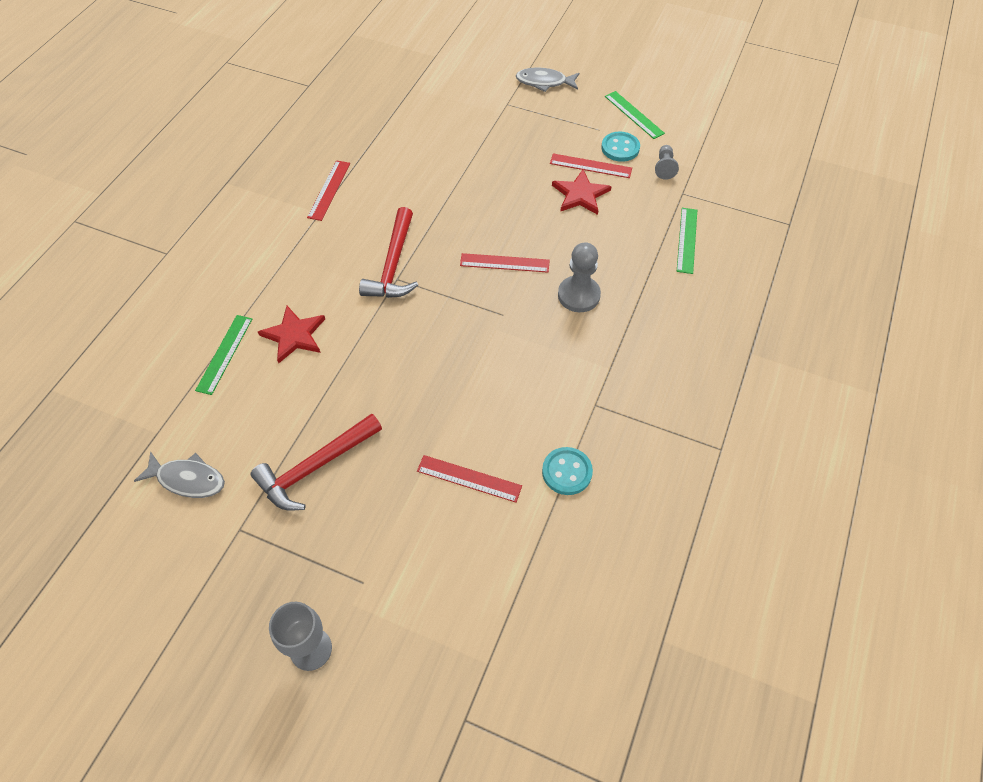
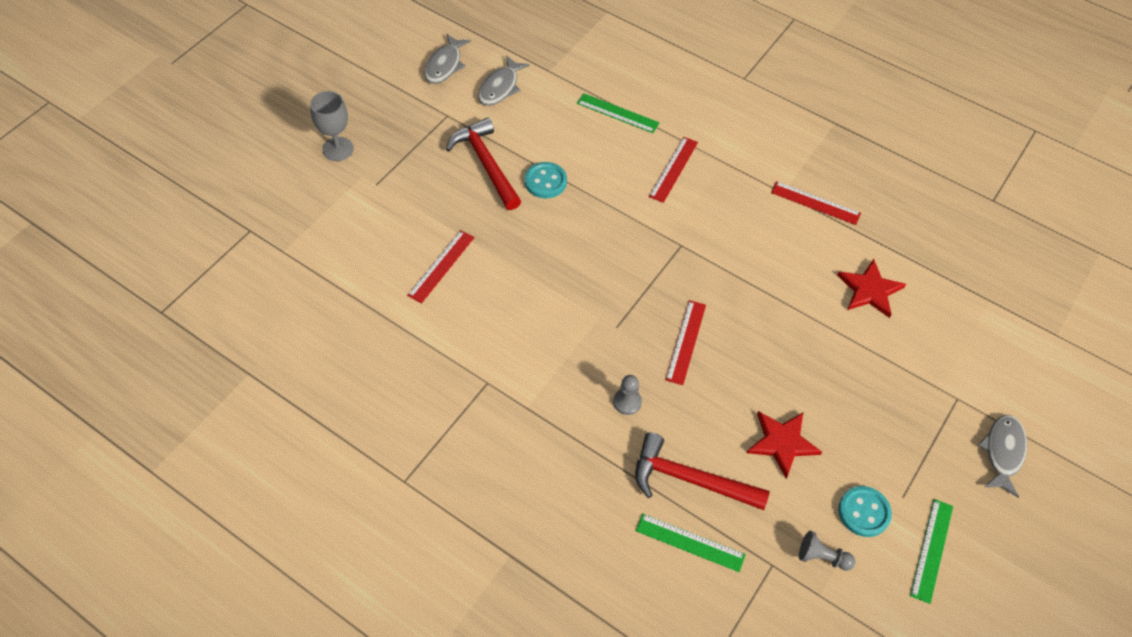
camera: 100 degrees right, 0 degrees up
red star [258,306,325,363] -> red star moved to [837,259,906,318]
red hammer [359,207,418,298] -> red hammer moved to [635,432,770,510]
turquoise button [542,447,593,495] -> turquoise button moved to [525,162,567,198]
red ruler [550,153,632,178] -> red ruler moved to [649,137,698,203]
grey pawn [558,242,601,312] -> grey pawn [613,375,642,415], size x0.60
green ruler [605,91,665,139] -> green ruler turned 45 degrees counterclockwise [910,499,953,604]
none -> grey fish [424,34,471,84]

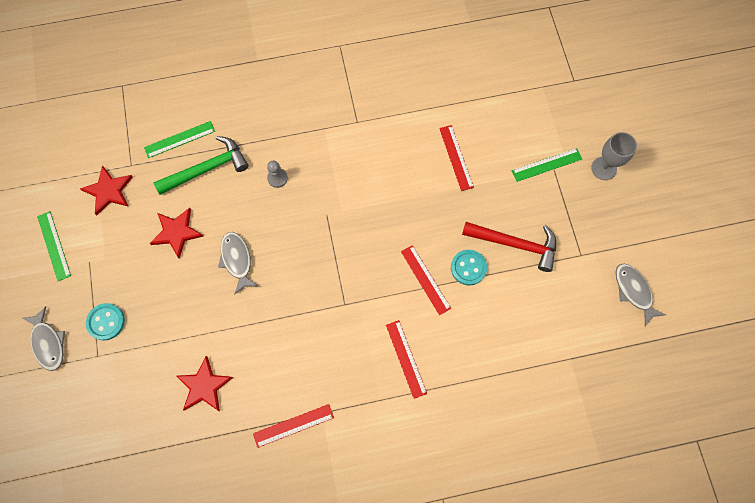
camera: 135 degrees right, 15 degrees up
grey fish [478,55,530,106] -> grey fish moved to [218,232,258,294]
green ruler [577,93,660,133] -> green ruler moved to [512,148,582,182]
red hammer [635,432,770,510] -> green hammer [154,136,249,195]
red ruler [666,300,706,385] -> red ruler moved to [401,245,451,315]
grey pawn [799,531,855,571] -> red star [80,165,133,215]
turquoise button [838,486,892,537] -> turquoise button moved to [86,303,125,341]

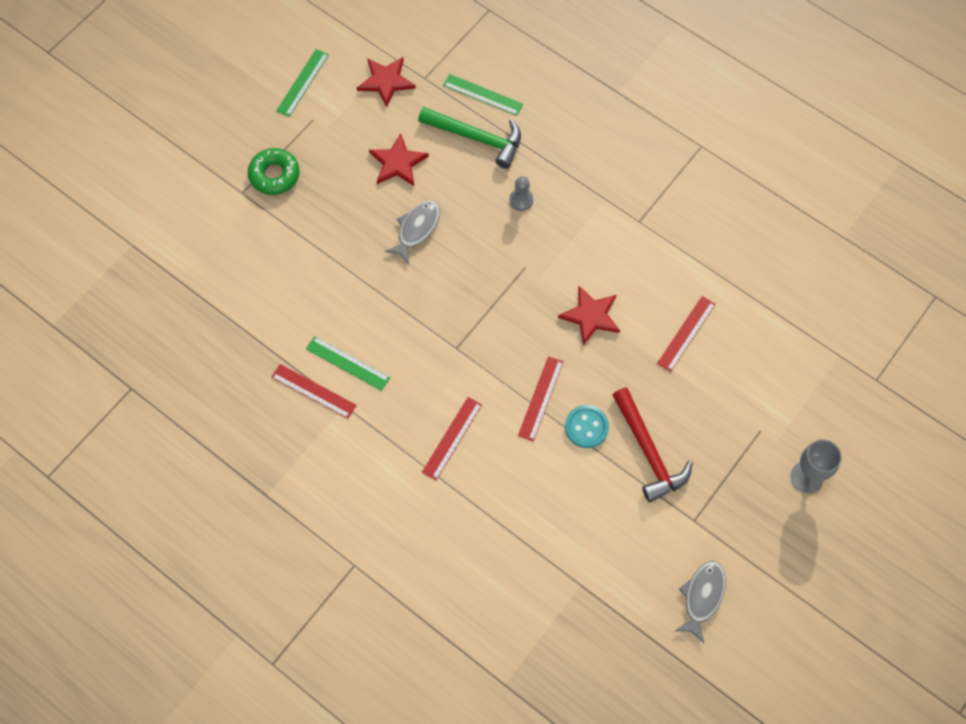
camera: 50 degrees right, 5 degrees down
grey fish [23,306,65,371] -> none
turquoise button [86,303,125,341] -> green donut [248,148,300,195]
red star [176,356,234,411] -> red star moved to [558,286,620,345]
green ruler [512,148,582,182] -> green ruler moved to [306,336,390,391]

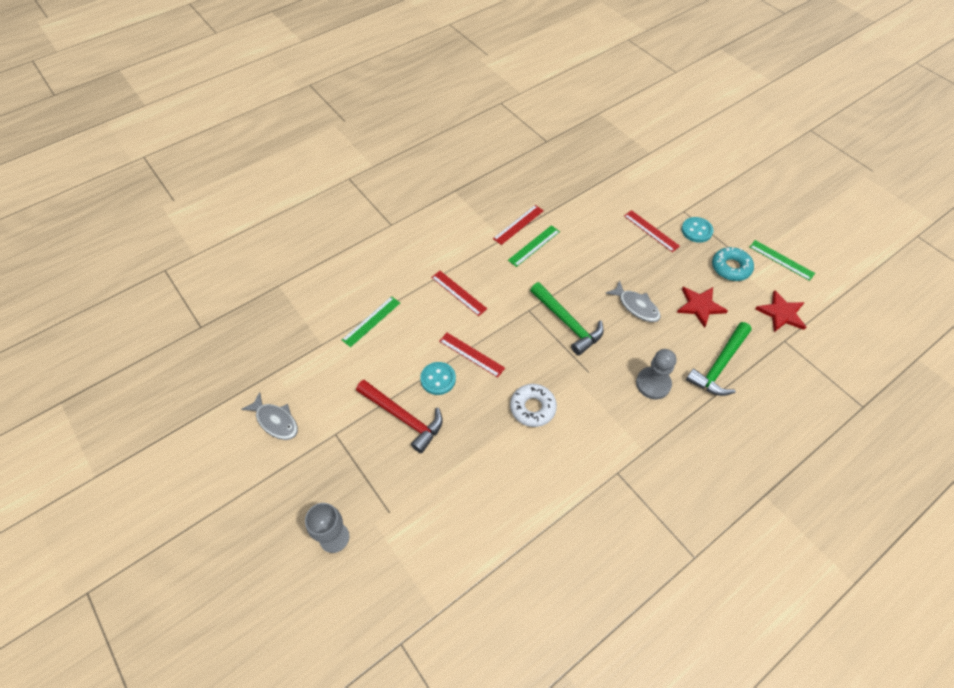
camera: 105 degrees right, 10 degrees down
green donut [248,148,300,195] -> turquoise button [681,217,713,243]
green ruler [443,74,523,116] -> green ruler moved to [342,296,400,347]
grey pawn [510,176,533,211] -> grey pawn [636,349,676,399], size x1.66
red star [558,286,620,345] -> white donut [510,384,557,427]
red hammer [612,387,693,503] -> red hammer turned 135 degrees counterclockwise [356,380,443,453]
red ruler [657,296,716,372] -> red ruler moved to [624,210,680,252]
none -> green hammer [530,282,604,355]
none -> turquoise donut [712,247,754,281]

